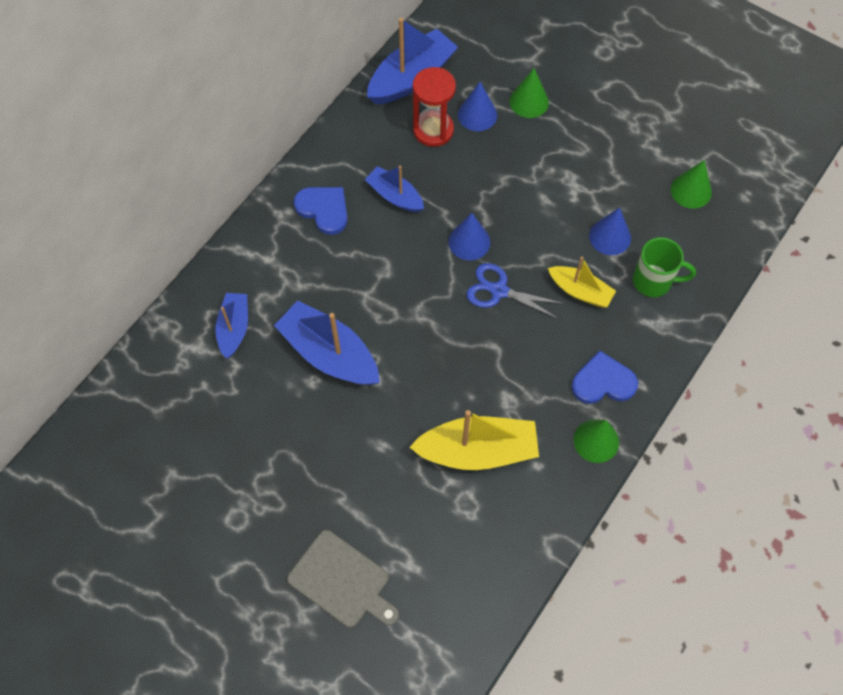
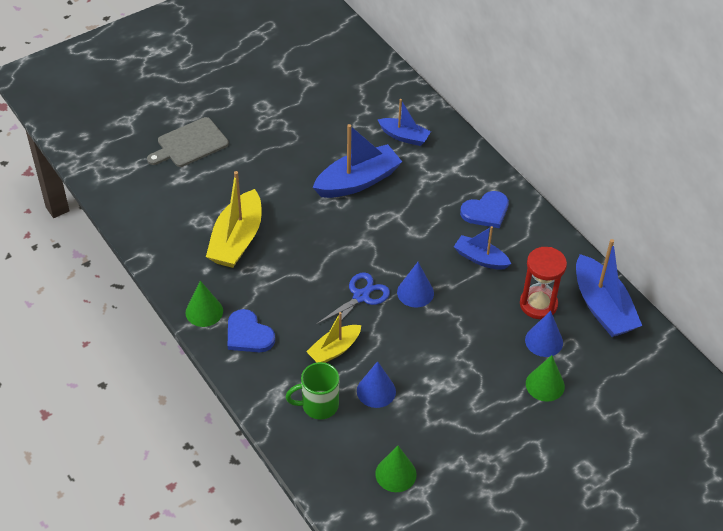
camera: 110 degrees right, 15 degrees down
blue boat [365,166,424,212] -> blue boat turned 120 degrees counterclockwise [454,226,511,270]
blue heart [572,351,638,404] -> blue heart turned 120 degrees clockwise [228,309,275,352]
green mug [633,237,696,297] -> green mug turned 45 degrees clockwise [286,362,339,420]

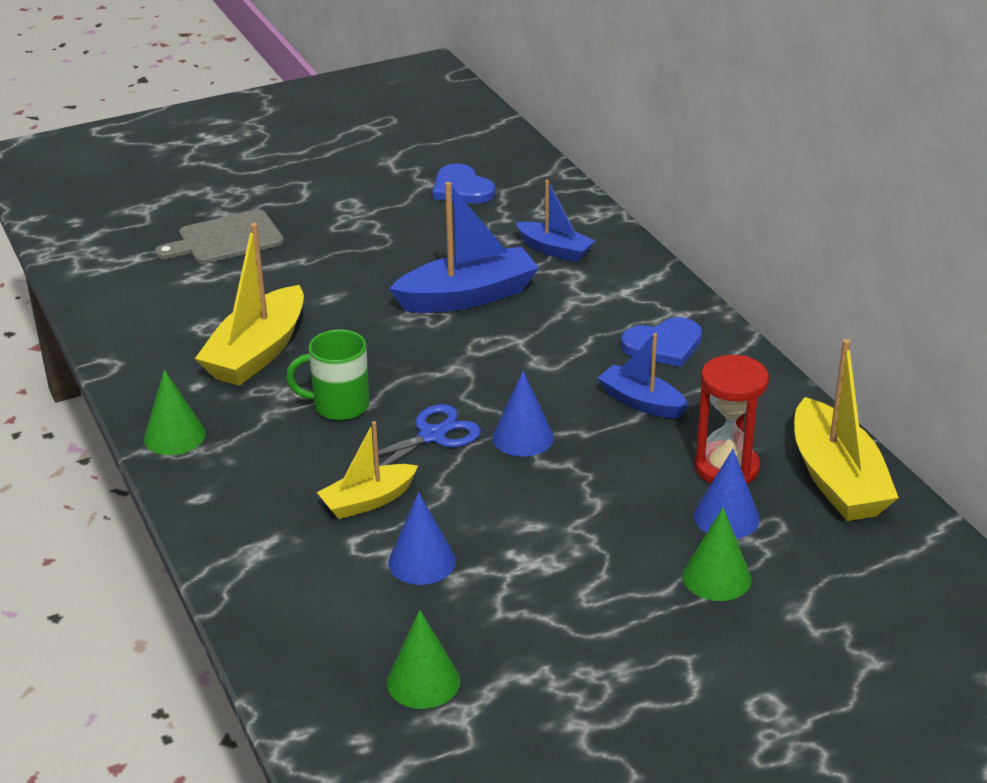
camera: 10 degrees right, 15 degrees down
blue heart [228,309,275,352] -> blue heart moved to [433,164,495,204]
green mug [286,362,339,420] -> green mug moved to [286,330,370,420]
blue boat [576,239,642,337] -> yellow boat [794,339,899,521]

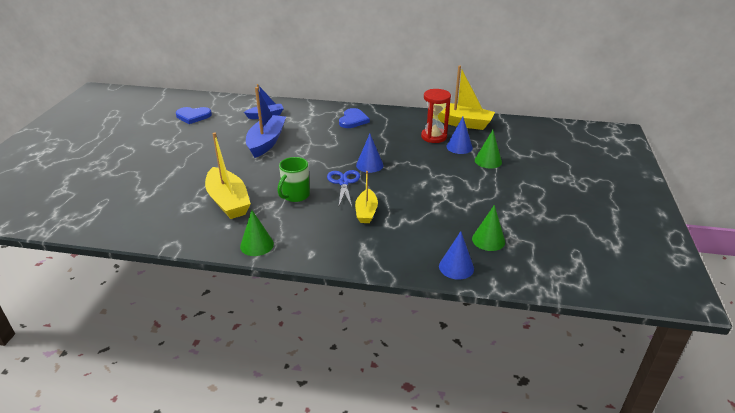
camera: 55 degrees left, 0 degrees up
grey cutting board [155,210,284,264] -> none
blue cone [388,492,456,585] -> blue cone moved to [439,231,474,280]
blue boat [598,333,688,418] -> none

